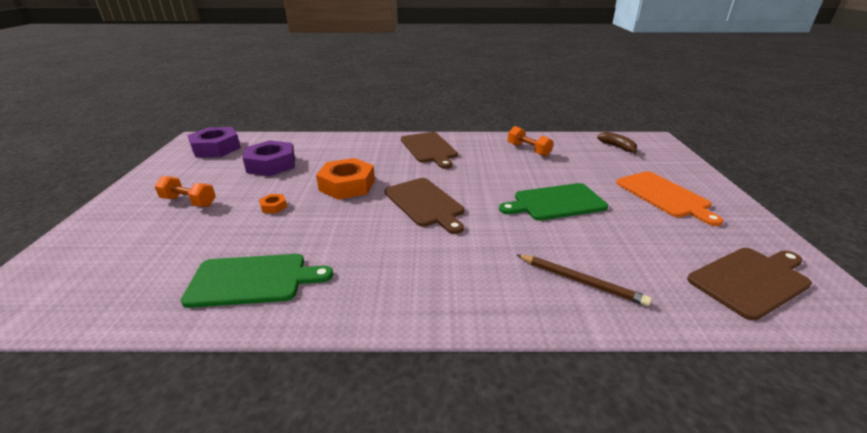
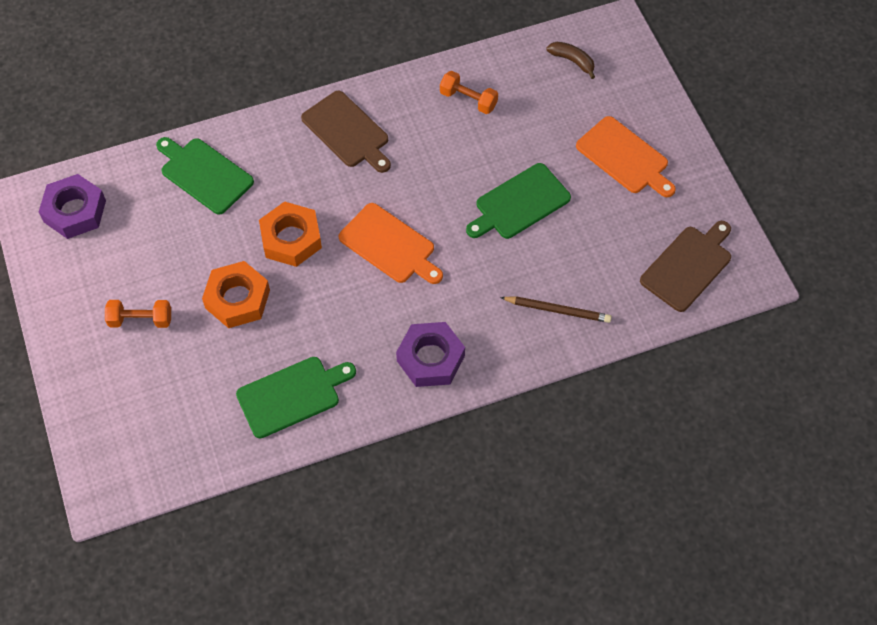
camera: 20 degrees left, 30 degrees up
purple nut [243,140,295,176] -> purple nut moved to [396,322,465,387]
orange nut [259,194,287,213] -> orange nut [202,261,270,328], size x2.29
brown cutting board [385,178,464,234] -> orange cutting board [339,203,443,284]
none -> green cutting board [156,137,254,215]

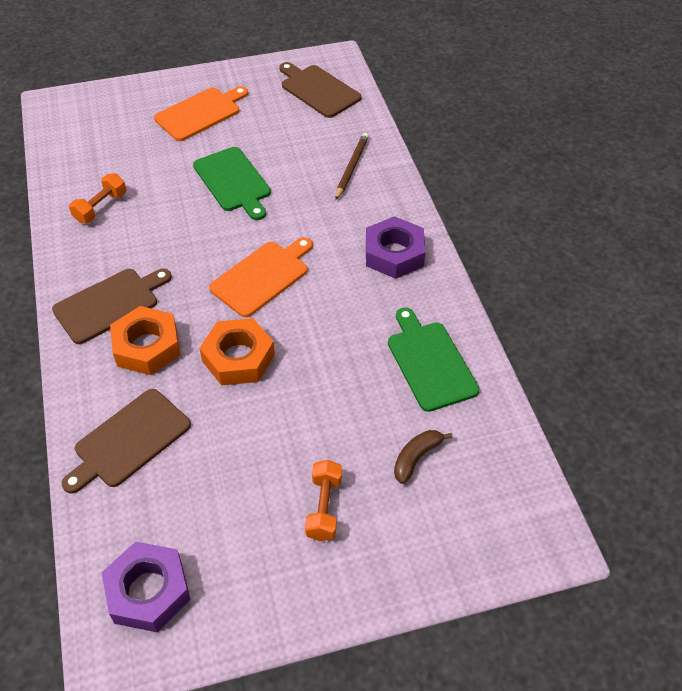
camera: 85 degrees left, 10 degrees down
green cutting board [156,137,254,215] -> brown cutting board [62,389,191,494]
orange nut [202,261,270,328] -> orange nut moved to [110,306,181,375]
brown banana [546,42,595,79] -> brown banana moved to [394,430,453,484]

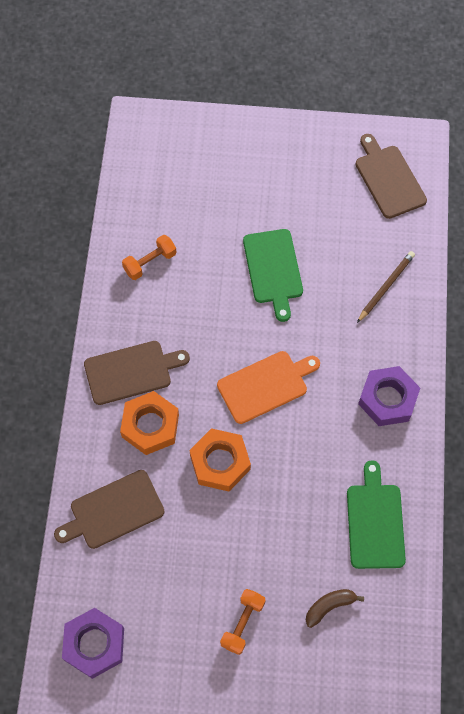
camera: 20 degrees right, 15 degrees up
orange cutting board [154,86,248,141] -> none

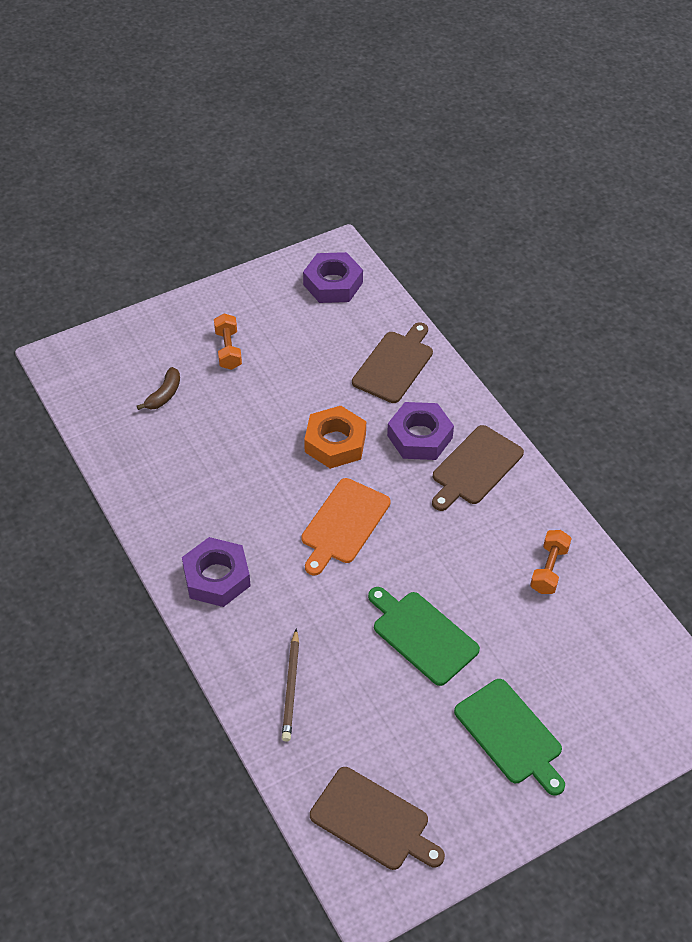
camera: 145 degrees right, 15 degrees down
orange nut [120,391,179,455] -> purple nut [387,402,454,460]
green cutting board [347,460,406,569] -> green cutting board moved to [454,679,565,796]

